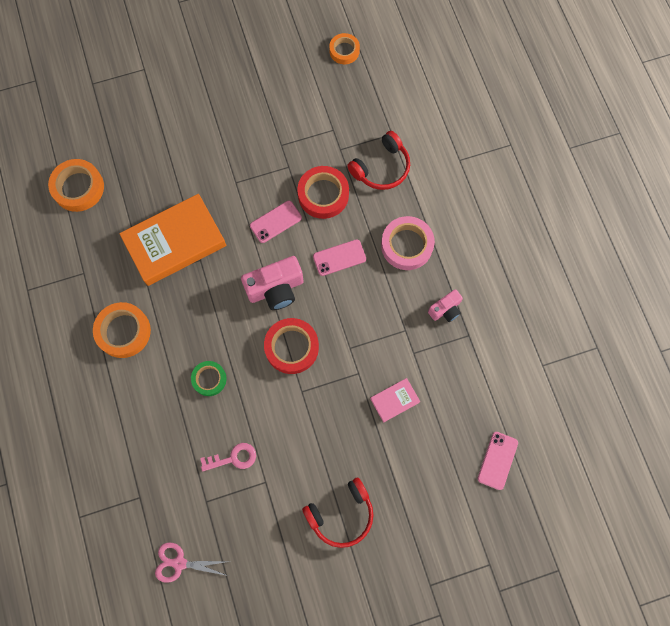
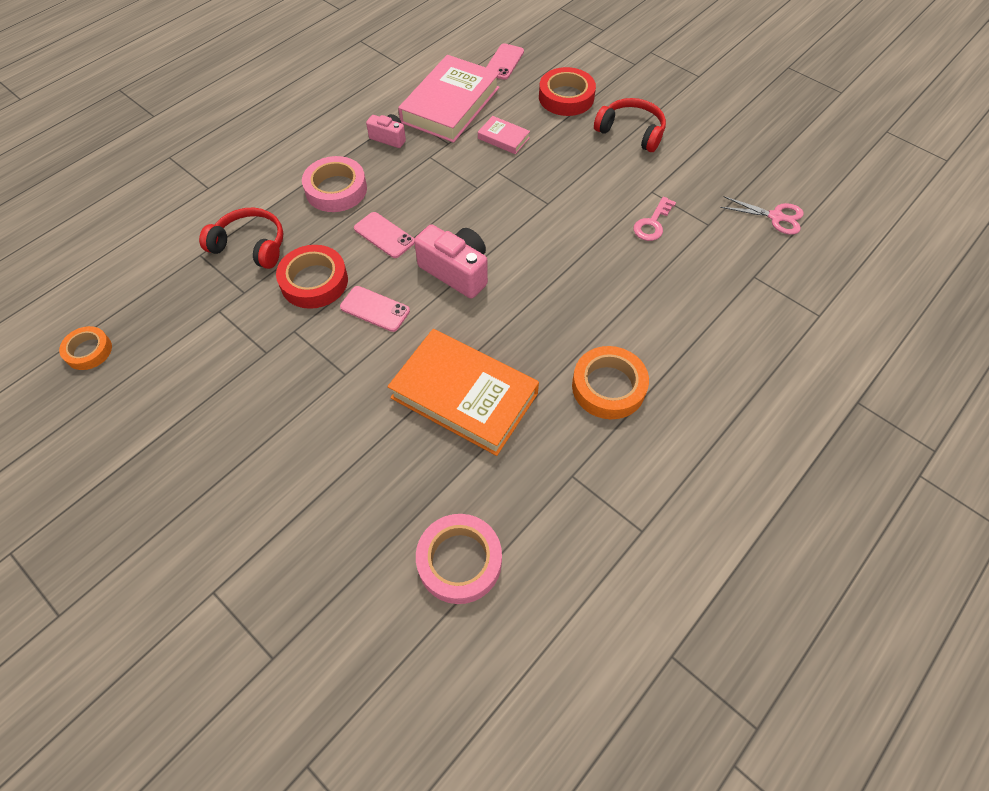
camera: 120 degrees left, 15 degrees down
orange tape [48,159,104,212] -> pink tape [416,514,502,604]
pink scissors [155,543,231,583] -> pink scissors turned 45 degrees counterclockwise [720,196,804,235]
green tape [191,361,227,396] -> none
pink key [200,443,256,471] -> pink key turned 105 degrees counterclockwise [633,197,676,241]
red tape [264,318,319,374] -> red tape moved to [539,67,596,116]
pink phone [478,432,518,490] -> pink phone turned 60 degrees counterclockwise [486,43,524,80]
none -> pink book [398,55,500,143]

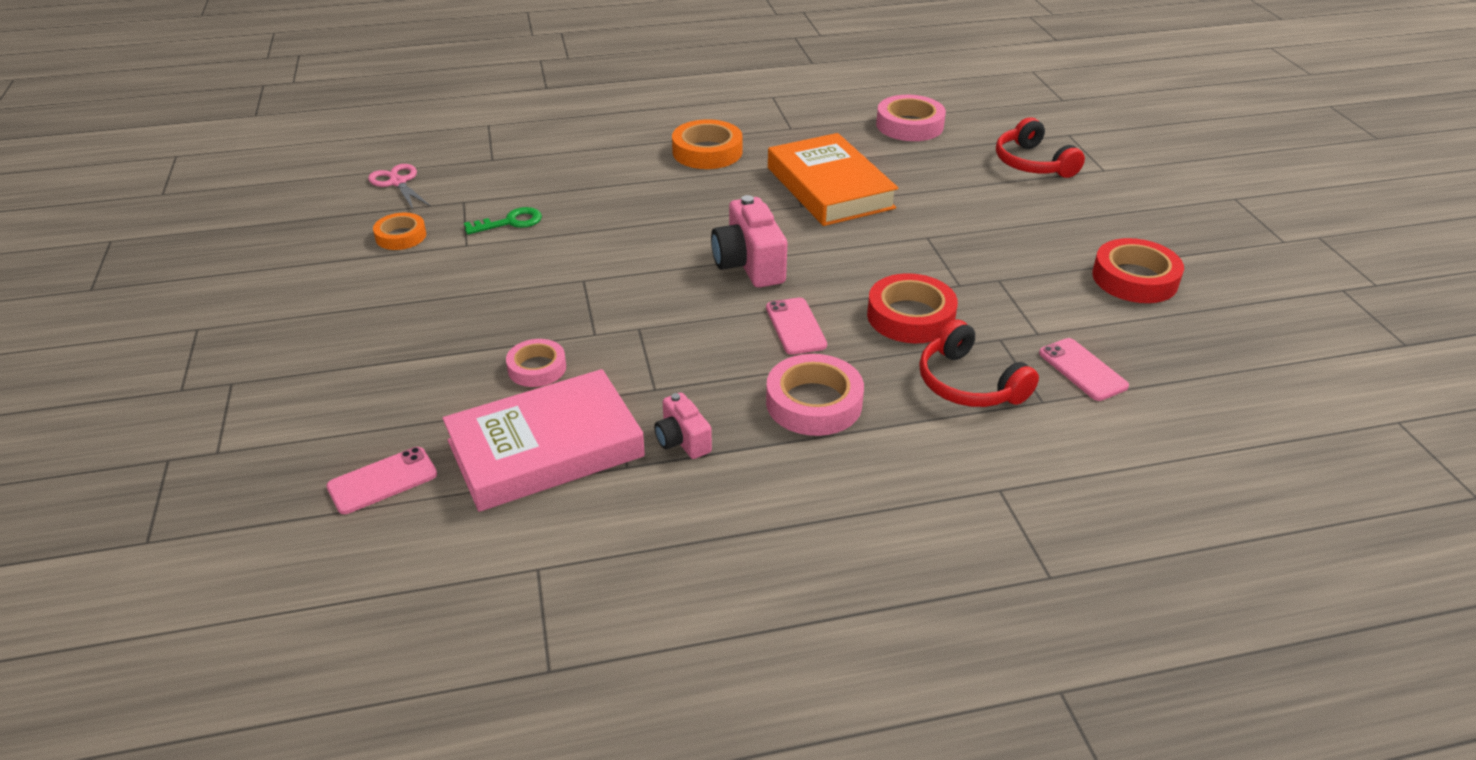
camera: 145 degrees left, 20 degrees down
orange tape [59,326,112,370] -> orange tape moved to [373,213,426,250]
pink phone [340,286,410,332] -> pink phone moved to [1039,338,1129,401]
pink book [478,116,530,154] -> pink tape [506,339,566,387]
red tape [539,67,596,116] -> red tape moved to [1092,238,1184,303]
red headphones [594,98,666,152] -> red headphones moved to [996,117,1085,178]
pink key [633,197,676,241] -> green key [464,207,542,234]

